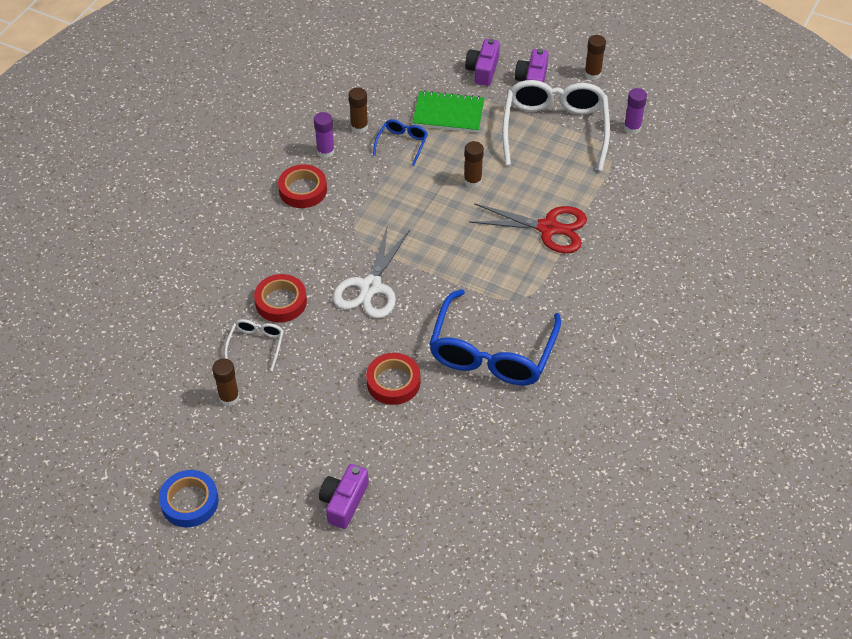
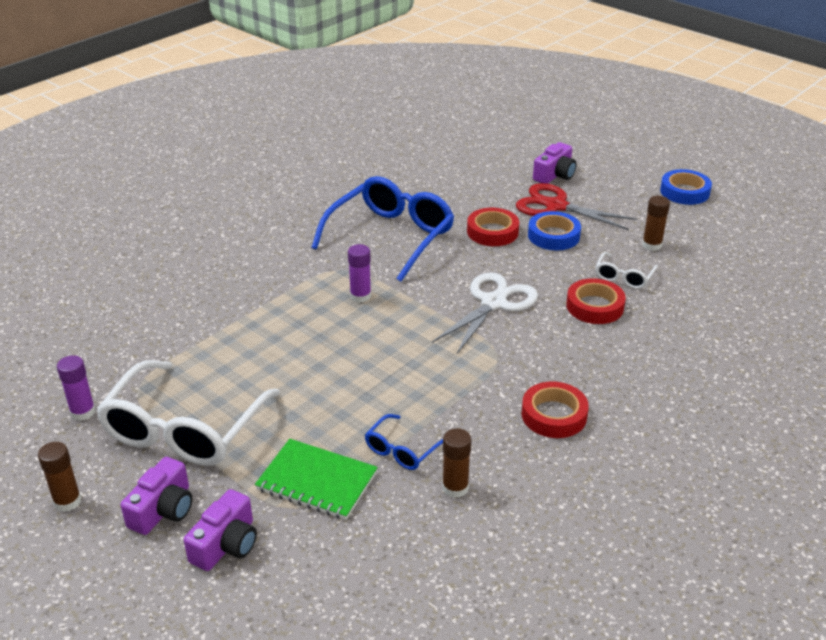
camera: 165 degrees left, 15 degrees down
purple glue stick [314,112,335,158] -> purple glue stick moved to [348,244,371,303]
brown glue stick [464,141,484,188] -> none
red scissors [469,203,587,253] -> red scissors moved to [516,183,637,230]
none -> blue tape [528,211,581,250]

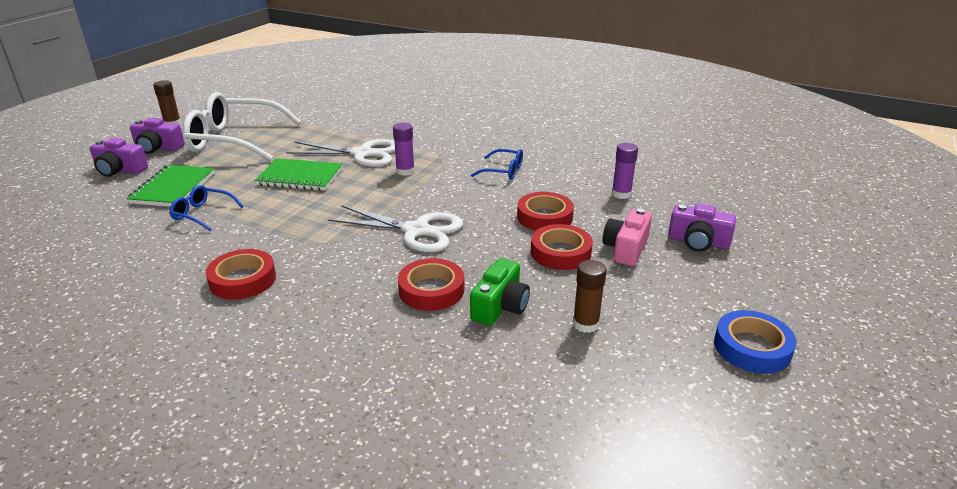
camera: 75 degrees right, 5 degrees down
purple glue stick [57,355,95,421] -> purple glue stick moved to [612,143,638,199]
blue glasses [311,176,454,282] -> blue glasses [471,149,523,180], size x0.46
brown glue stick [442,428,471,498] -> none
red scissors [516,183,637,230] -> pink camera [602,208,652,266]
blue tape [528,211,581,250] -> red tape [531,224,593,270]
white glasses [595,252,658,289] -> green camera [470,258,530,326]
none -> green notebook [255,158,343,191]
none -> white scissors [286,139,395,167]

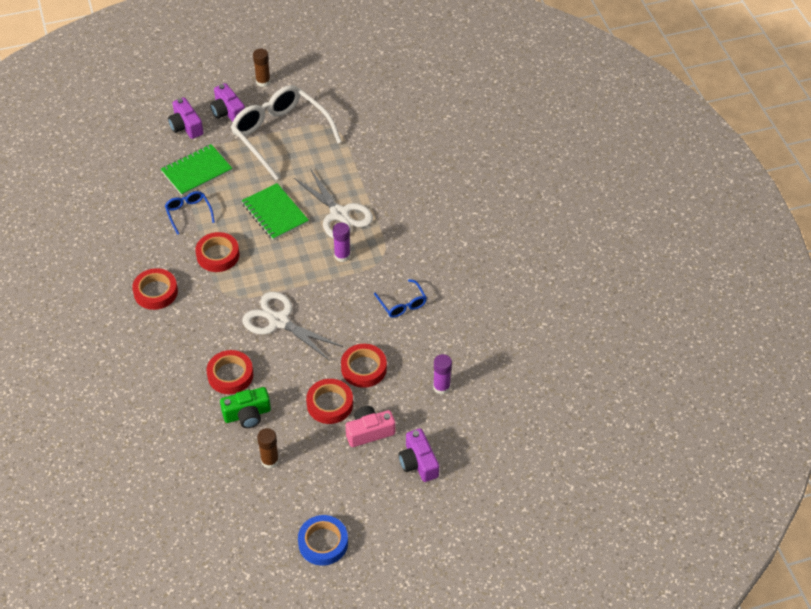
camera: 45 degrees right, 20 degrees up
white scissors [328,205,463,252] -> white scissors turned 150 degrees clockwise [242,291,343,361]
none -> red tape [195,232,239,272]

